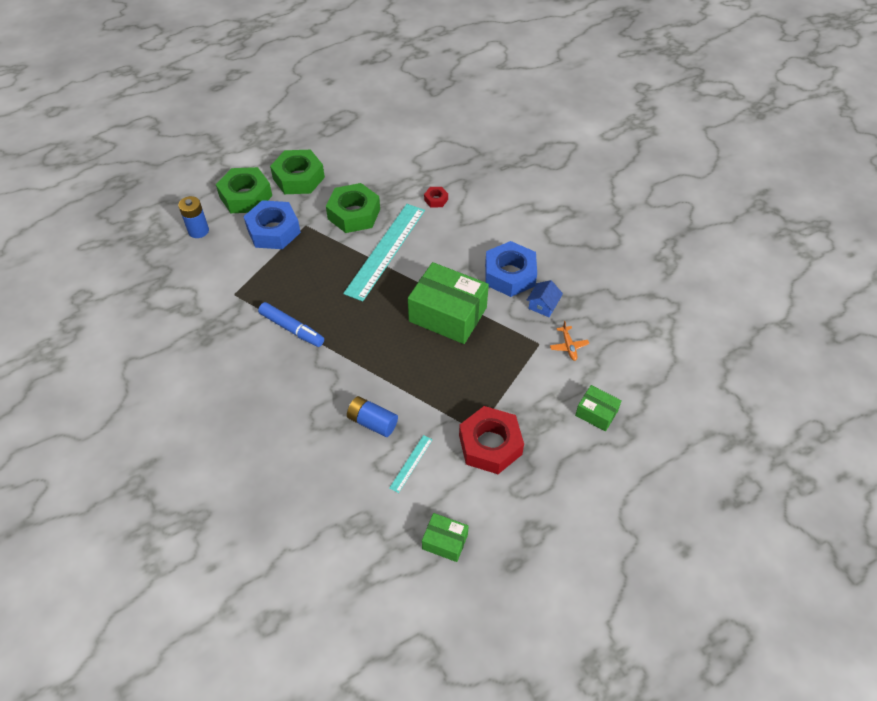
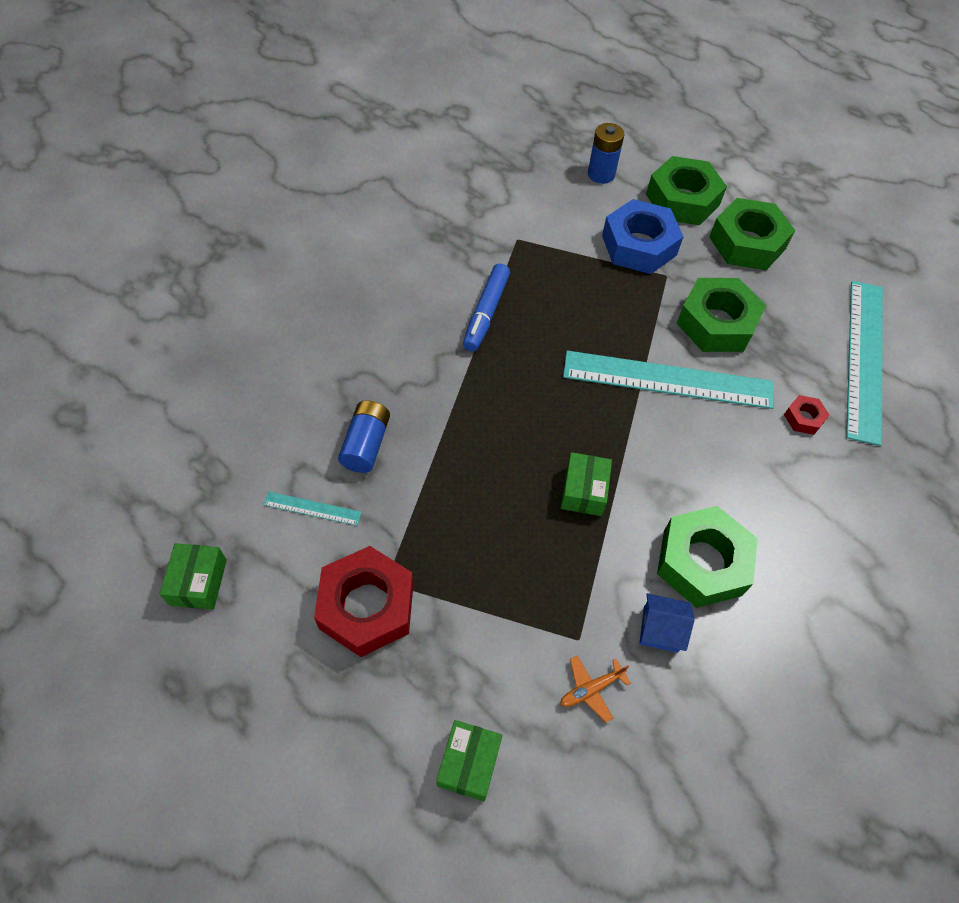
camera: 70 degrees right, 5 degrees up
green box [408,262,489,344] -> green box [561,452,612,516], size x0.50
blue nut [485,241,537,297] -> green nut [657,506,758,608]
none -> turquoise ruler [846,281,883,446]

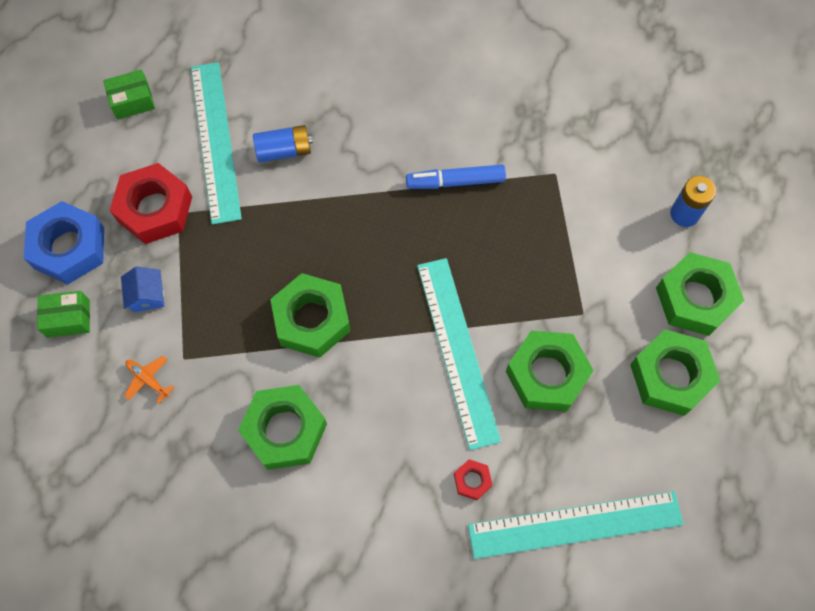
camera: 70 degrees right, 10 degrees up
turquoise ruler [263,492,362,526] -> turquoise ruler [191,62,242,225], size x2.39
green box [561,452,612,516] -> green nut [270,273,351,358]
blue nut [602,199,684,274] -> blue nut moved to [24,201,104,284]
blue house [639,593,695,653] -> blue house moved to [121,267,164,312]

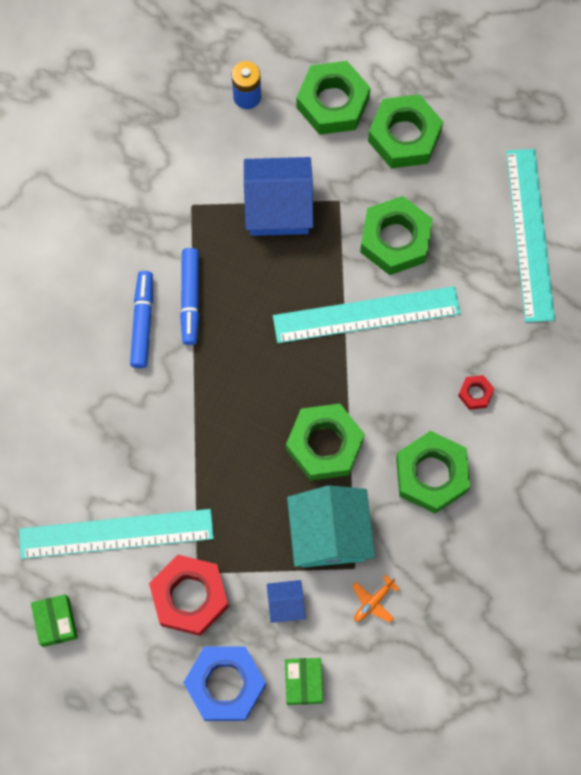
camera: 85 degrees left, 5 degrees up
blue battery [253,125,313,163] -> none
red nut [454,459,492,500] -> red nut moved to [458,375,494,410]
none -> blue marker [130,271,153,368]
none -> blue house [244,157,314,236]
none -> turquoise house [287,486,375,568]

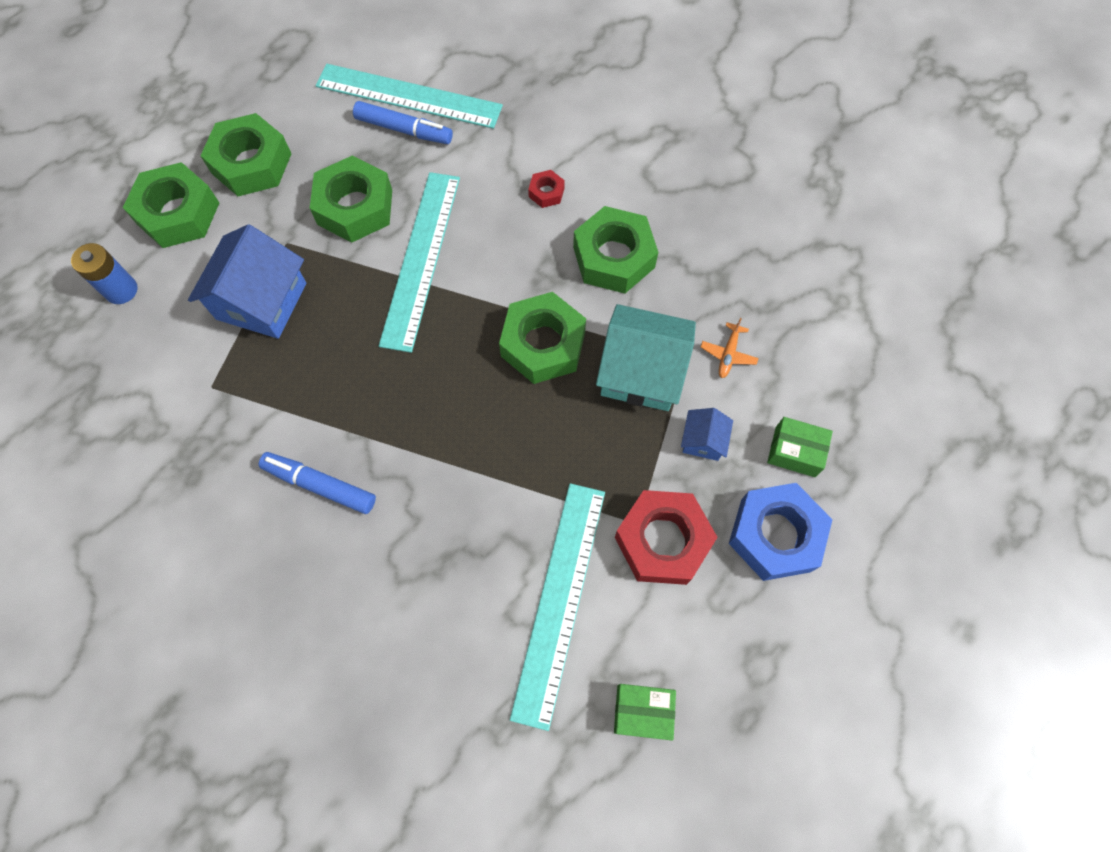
camera: 70 degrees left, 5 degrees down
blue marker [180,248,200,345] -> blue marker moved to [353,101,453,144]
orange plane [352,575,400,623] -> orange plane turned 45 degrees clockwise [701,318,759,378]

